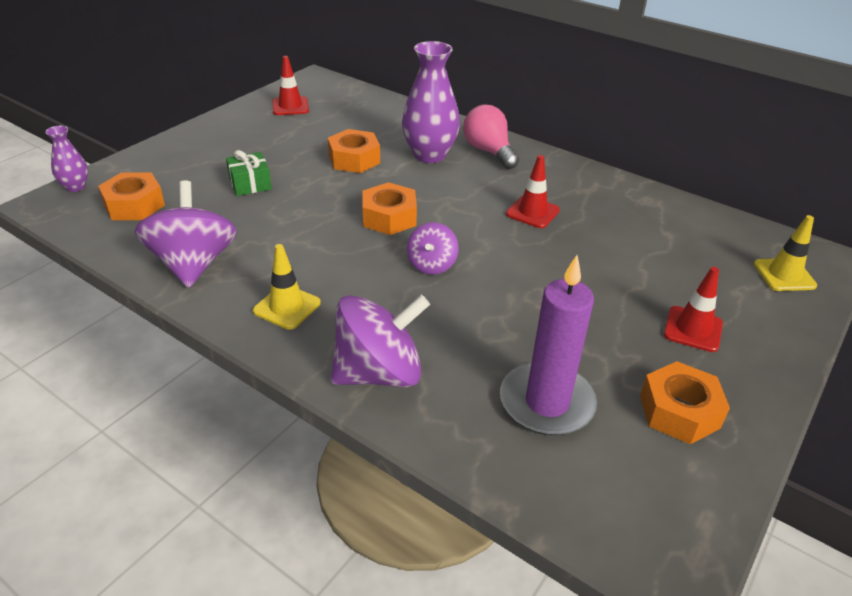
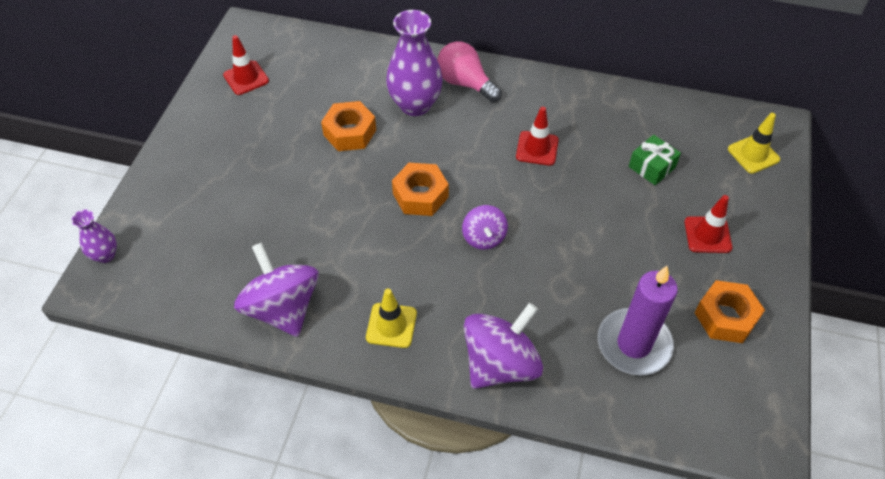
camera: 20 degrees left, 15 degrees up
orange nut [98,172,165,220] -> none
green gift [226,150,272,196] -> green gift moved to [629,135,681,185]

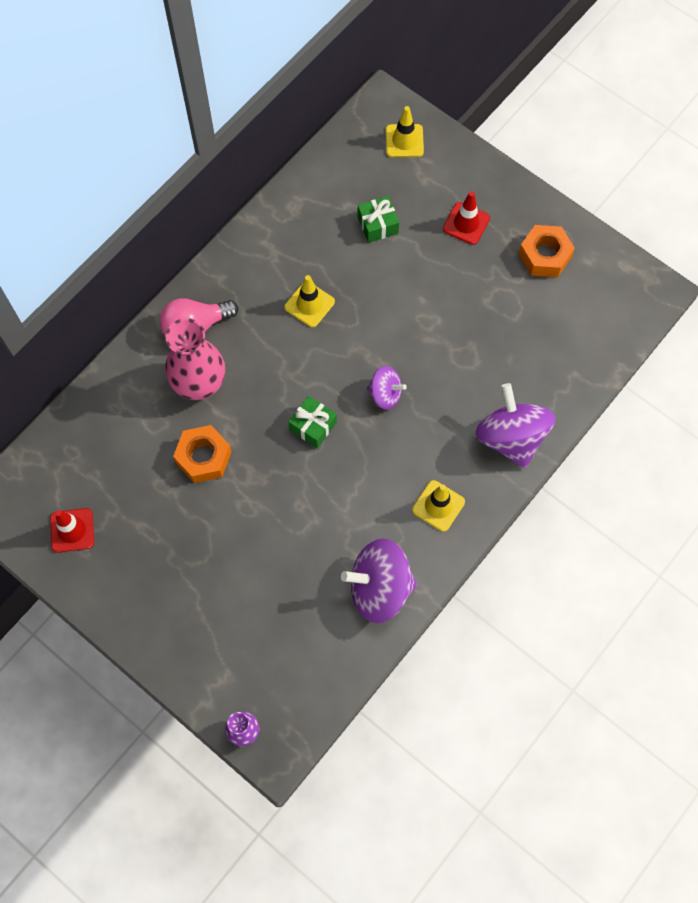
camera: 65 degrees left, 15 degrees up
purple vase [386,10,443,116] -> pink vase [165,318,225,400]
orange nut [392,163,449,216] -> green gift [288,396,337,448]
red traffic cone [516,107,559,166] -> yellow traffic cone [284,275,335,327]
purple candle [598,266,678,376] -> none

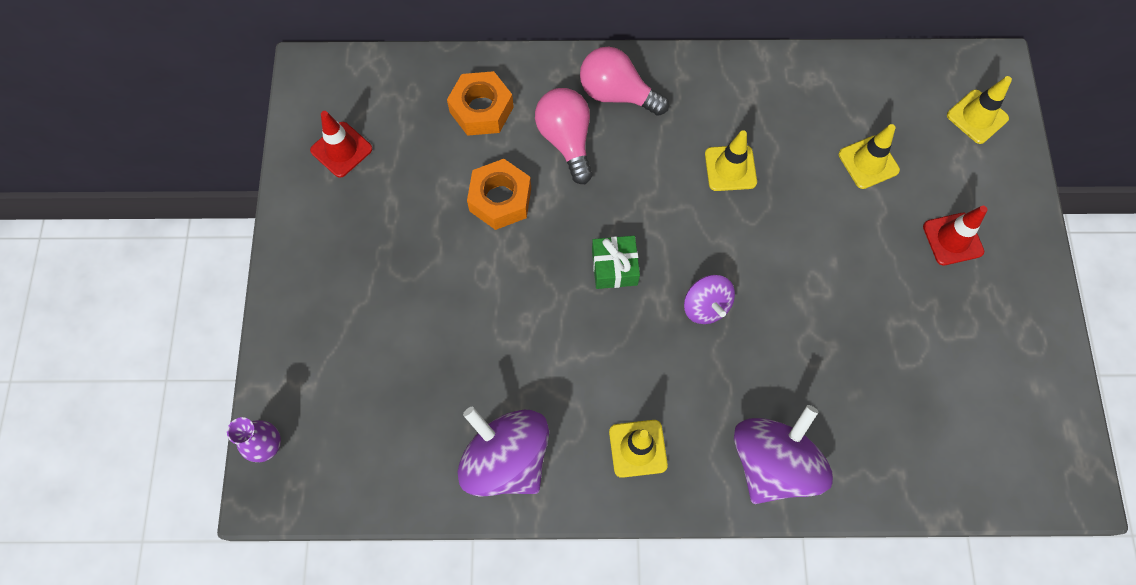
camera: 50 degrees right, 0 degrees up
pink vase [165,318,225,400] -> pink light bulb [535,88,593,184]
green gift [358,196,399,243] -> yellow traffic cone [839,124,900,189]
orange nut [519,225,575,277] -> orange nut moved to [447,71,514,136]

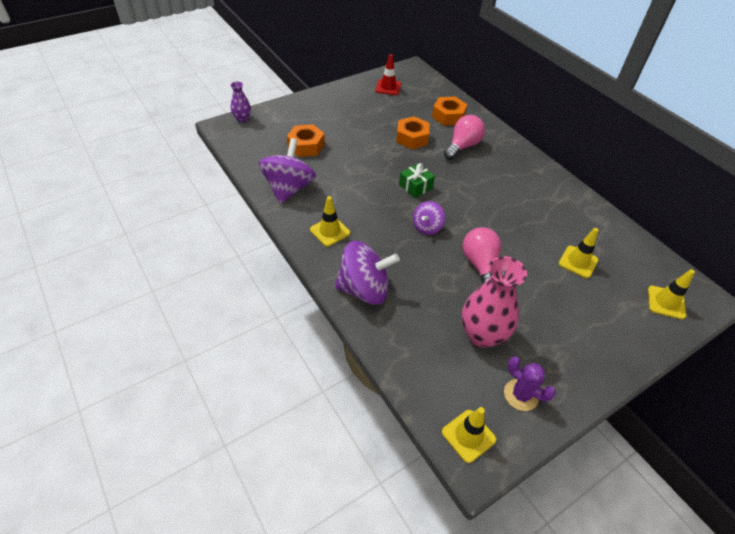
camera: 55 degrees right, 20 degrees down
pink light bulb [580,47,669,116] -> pink light bulb moved to [462,227,501,284]
yellow traffic cone [705,130,757,191] -> yellow traffic cone moved to [442,407,497,463]
red traffic cone [923,206,987,265] -> none
none -> orange nut [287,124,325,157]
none -> pink vase [462,256,527,348]
none -> purple cactus [504,356,556,411]

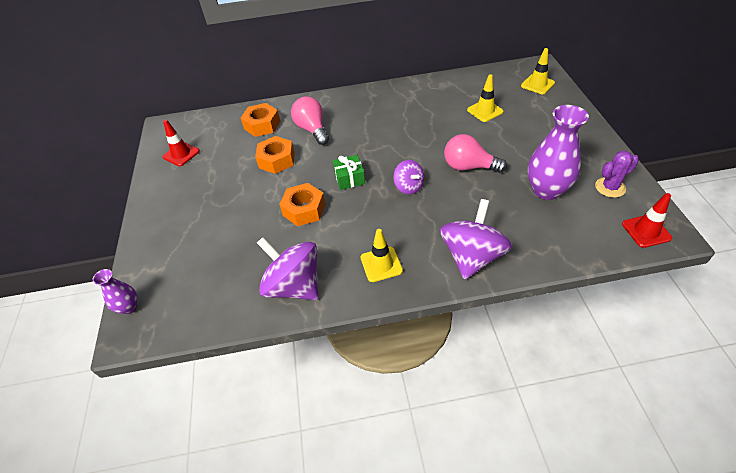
camera: 60 degrees left, 0 degrees up
orange nut [287,124,325,157] -> orange nut moved to [279,183,325,226]
yellow traffic cone [442,407,497,463] -> red traffic cone [622,193,672,248]
pink vase [462,256,527,348] -> purple vase [528,105,589,200]

